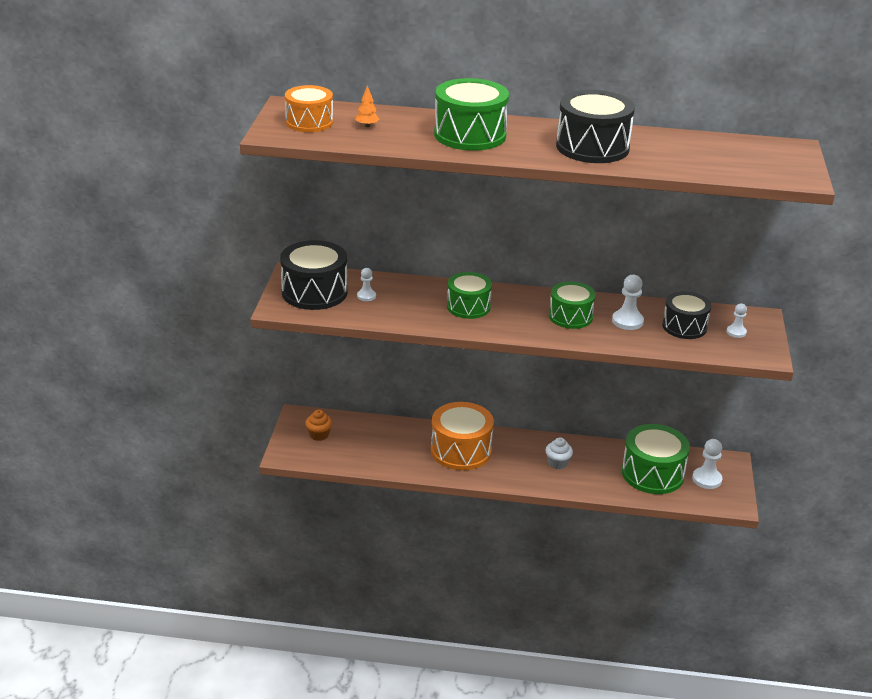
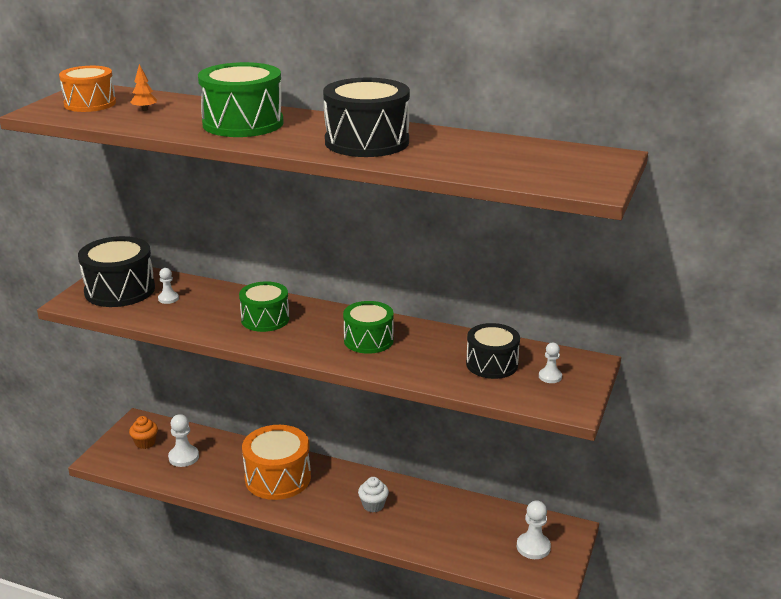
camera: 15 degrees right, 5 degrees down
white pawn [612,275,644,330] -> white pawn moved to [168,414,199,467]
green drum [622,424,690,494] -> none

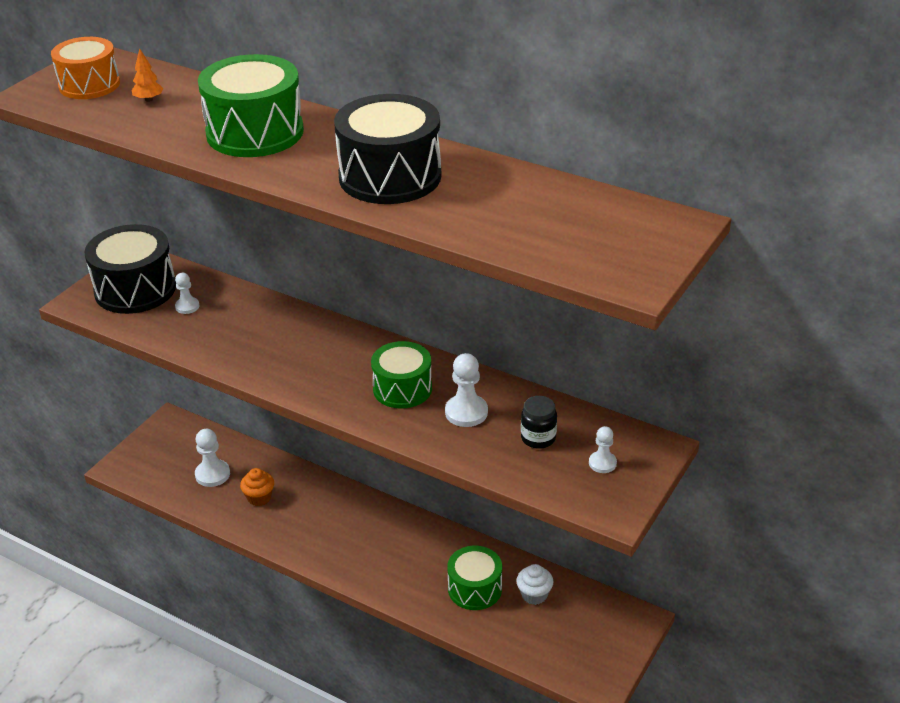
camera: 10 degrees right, 10 degrees up
orange cupcake [129,416,158,449] -> orange cupcake moved to [240,468,274,506]
green drum [239,281,289,332] -> green drum moved to [447,546,502,610]
orange drum [242,425,311,500] -> none
white cupcake [358,477,389,512] -> white cupcake moved to [516,564,554,605]
black drum [466,323,520,379] -> black jar [521,396,557,449]
white pawn [517,500,551,559] -> white pawn moved to [445,353,488,427]

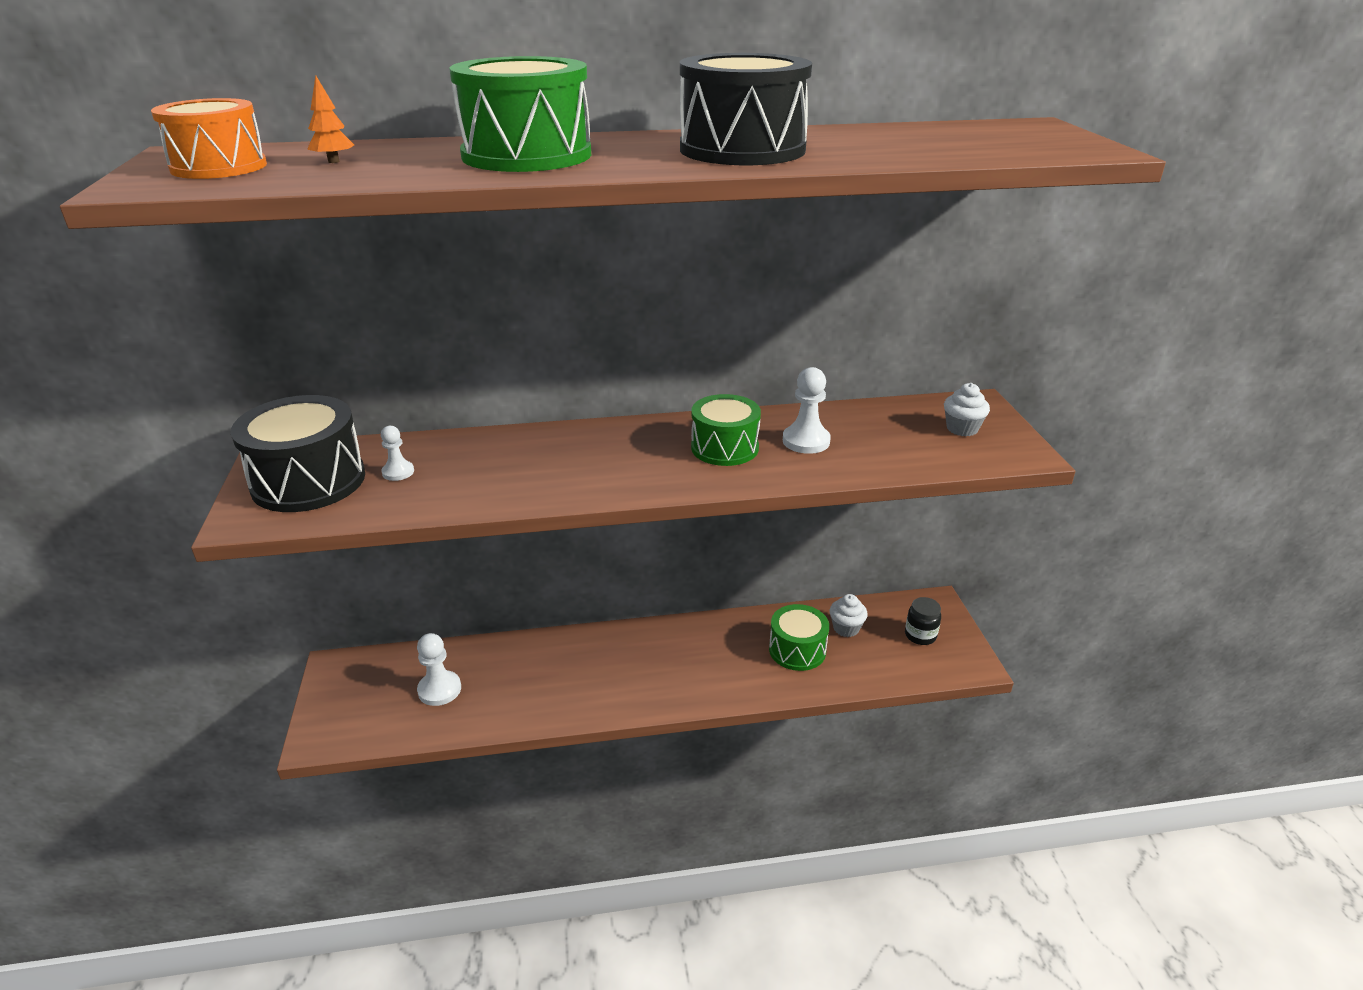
camera: 40 degrees left, 5 degrees down
orange cupcake [240,468,274,506] -> none
black jar [521,396,557,449] -> black jar moved to [905,597,941,645]
white pawn [589,426,617,473] -> white cupcake [944,383,990,436]

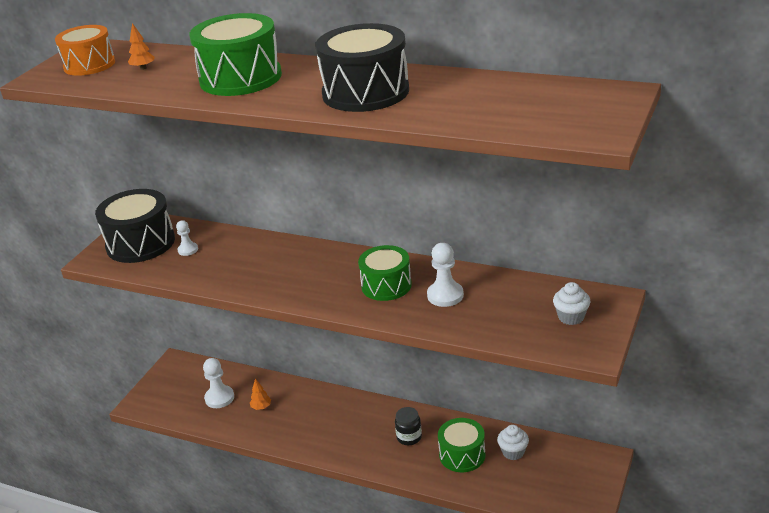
camera: 35 degrees right, 0 degrees up
black jar [905,597,941,645] -> black jar moved to [395,407,422,445]
none -> orange tree [250,379,271,410]

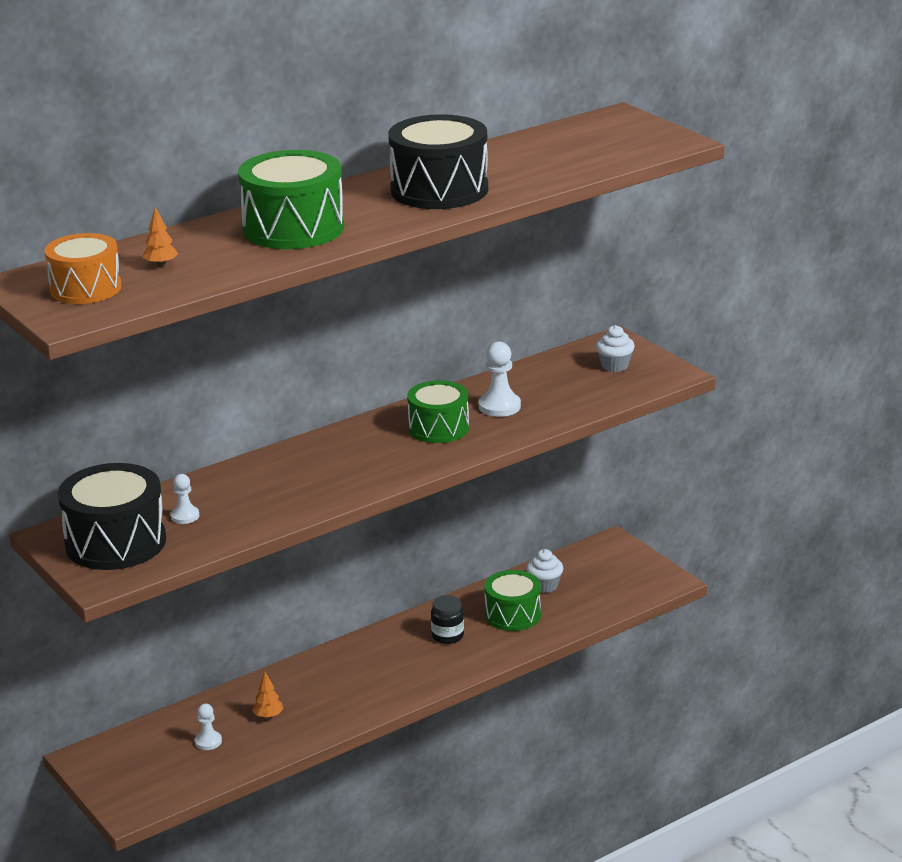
camera: 60 degrees left, 5 degrees down
white pawn [203,358,234,408] -> white pawn [195,704,222,750], size x0.62

